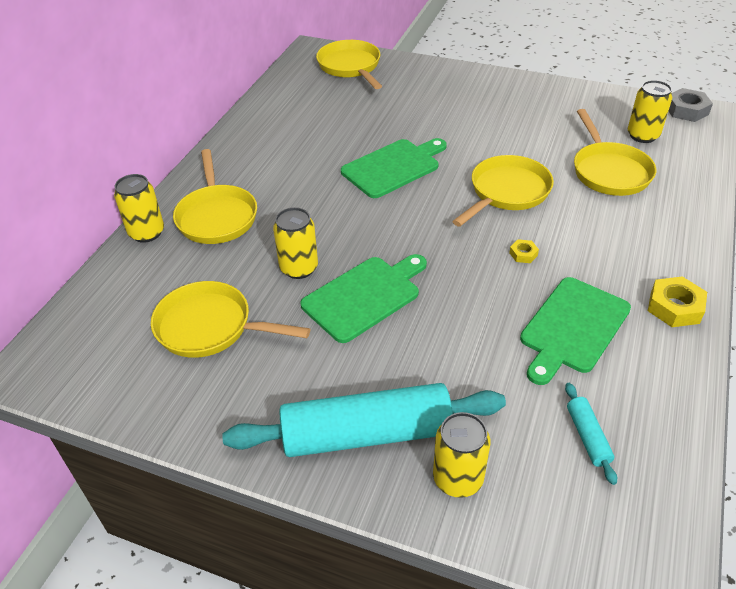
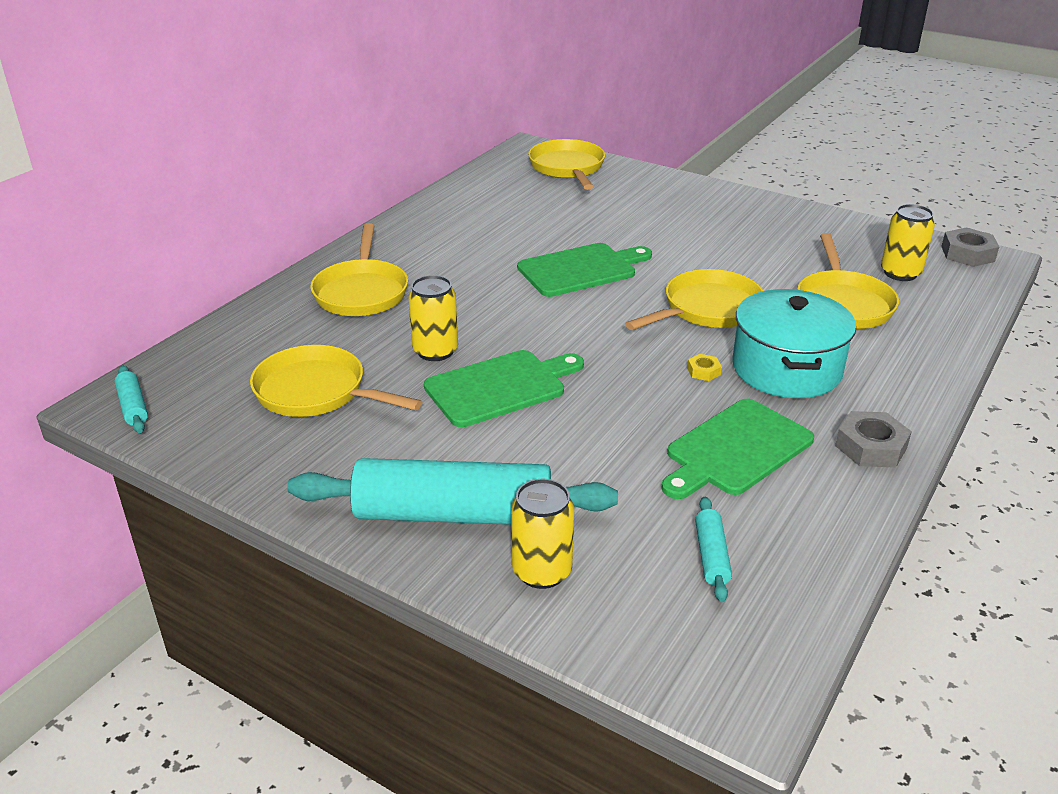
camera: 10 degrees right, 10 degrees down
yellow can [114,174,164,243] -> none
yellow nut [648,276,707,327] -> grey nut [835,411,912,468]
none -> turquoise rolling pin [115,366,148,433]
none -> turquoise pot [733,289,856,398]

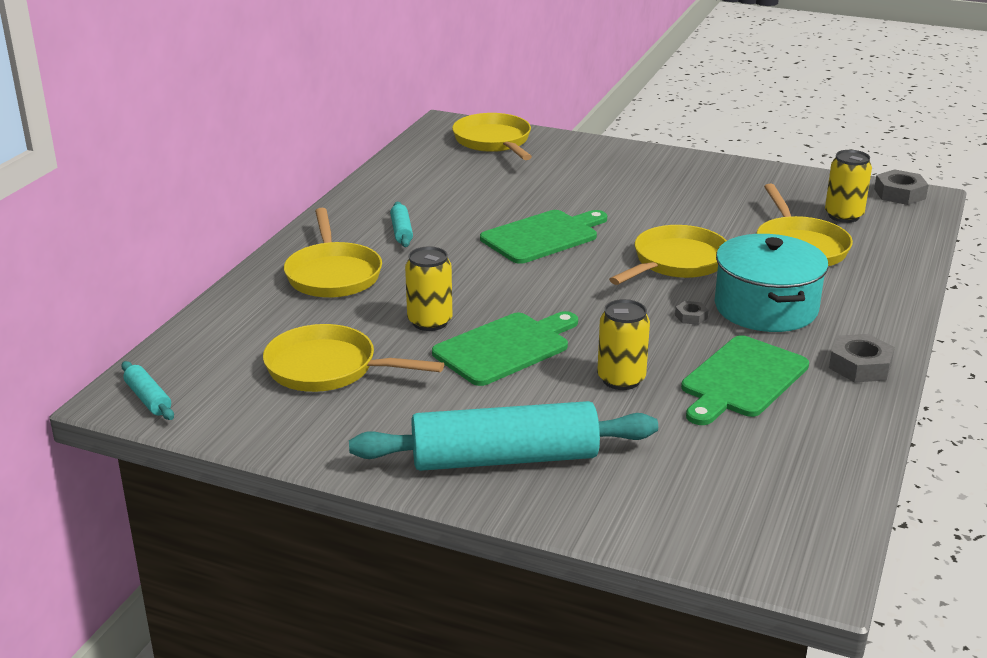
camera: 10 degrees left, 5 degrees down
yellow can [511,479,574,589] -> yellow can moved to [597,299,650,390]
yellow nut [687,354,722,381] -> grey nut [675,301,708,325]
turquoise rolling pin [695,497,732,602] -> turquoise rolling pin moved to [390,202,413,247]

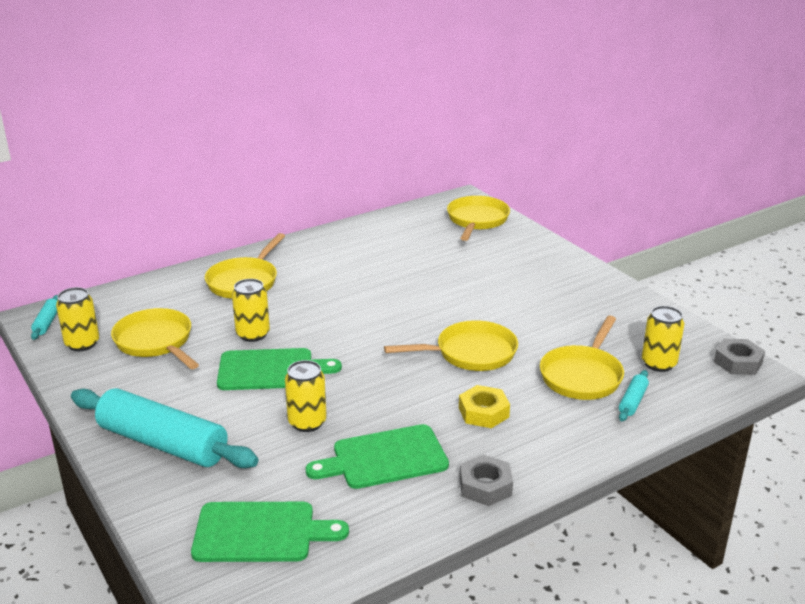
camera: 35 degrees right, 0 degrees up
turquoise rolling pin [390,202,413,247] -> turquoise rolling pin moved to [619,370,649,421]
green cutting board [480,210,607,264] -> green cutting board moved to [191,502,349,562]
grey nut [675,301,708,325] -> none
turquoise pot [715,234,829,332] -> yellow nut [459,385,510,428]
none -> yellow can [56,287,99,351]

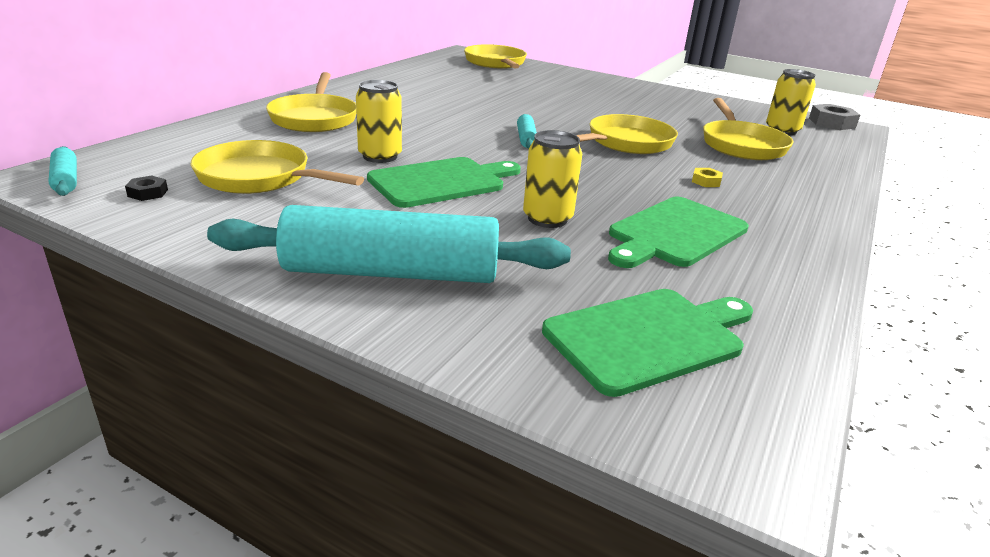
camera: 30 degrees left, 0 degrees up
yellow can [56,287,99,351] -> black nut [125,176,168,201]
yellow nut [459,385,510,428] -> yellow nut [692,168,723,187], size x0.53
grey nut [460,454,513,506] -> none
turquoise rolling pin [619,370,649,421] -> turquoise rolling pin moved to [517,114,537,149]

